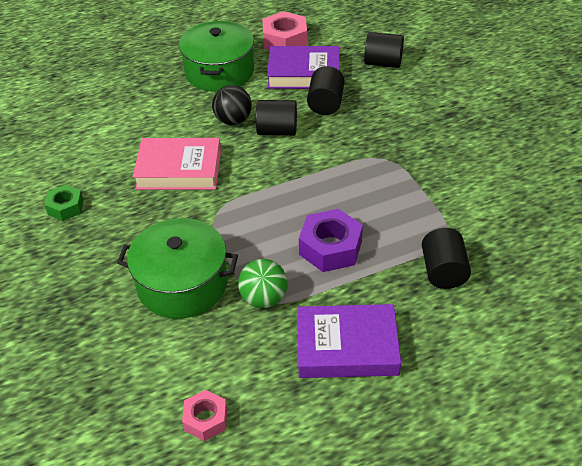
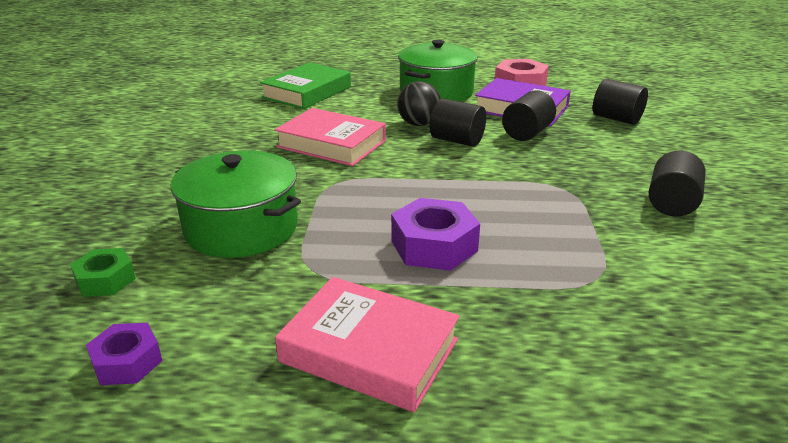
camera: 25 degrees right, 15 degrees down
green nut [45,185,84,221] -> green nut moved to [70,248,136,297]
pink nut [182,390,227,441] -> purple nut [86,323,162,385]
green ball [238,259,288,308] -> none
purple book [297,304,401,378] -> pink book [275,277,460,412]
black cylinder [422,228,471,289] -> black cylinder moved to [649,151,705,216]
none -> green book [260,63,351,109]

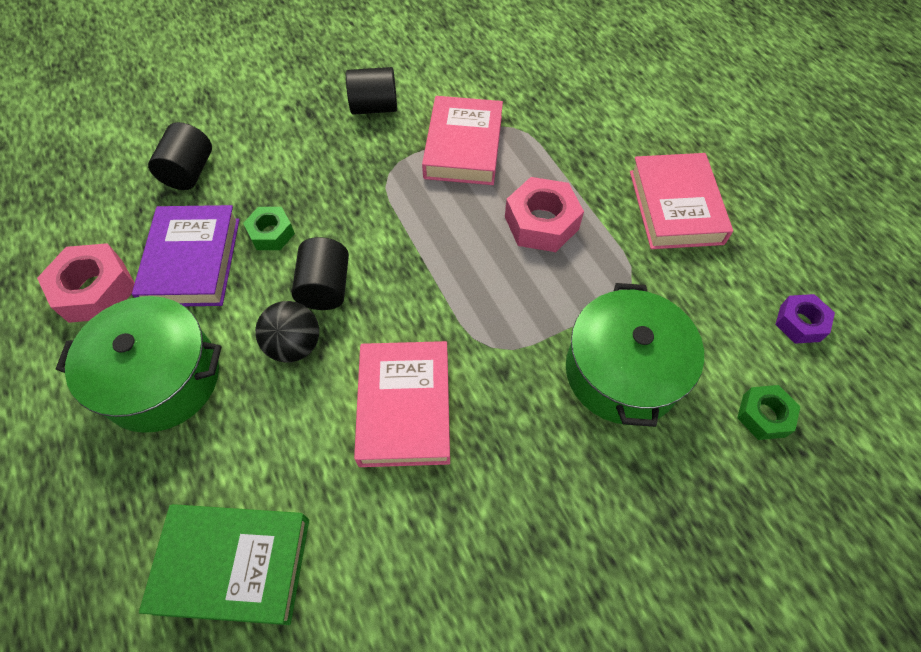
camera: 120 degrees left, 30 degrees up
purple nut [391,198,480,271] -> pink nut [505,177,584,252]
black cylinder [502,90,556,141] -> green nut [243,207,295,250]
none -> pink book [422,96,503,185]

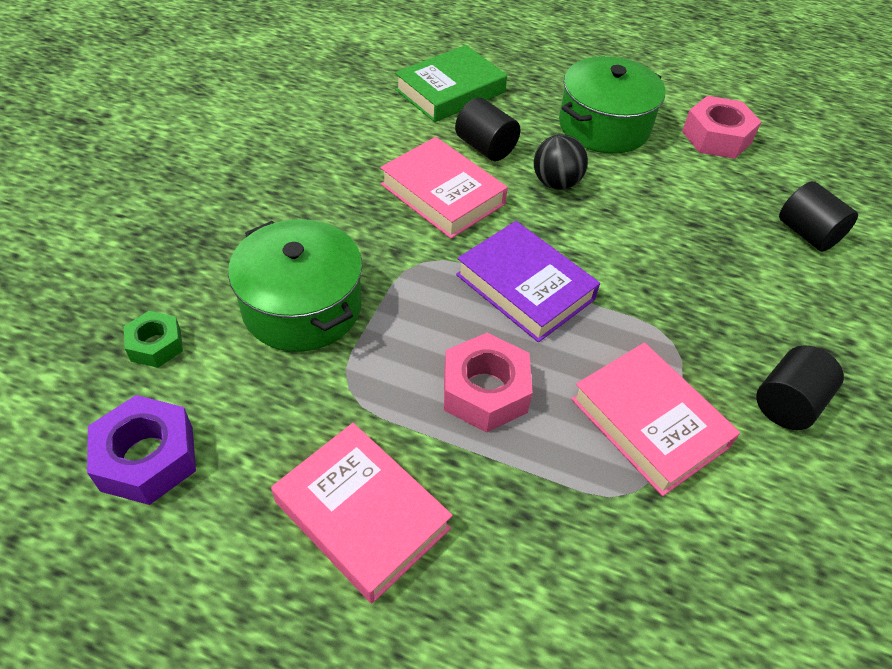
camera: 135 degrees right, 10 degrees down
purple book [132,205,239,306] -> purple book moved to [456,221,600,342]
green nut [243,207,295,250] -> none
black cylinder [292,237,349,310] -> black cylinder moved to [455,98,520,161]
purple nut [775,294,835,344] -> purple nut [87,395,196,505], size x1.63

